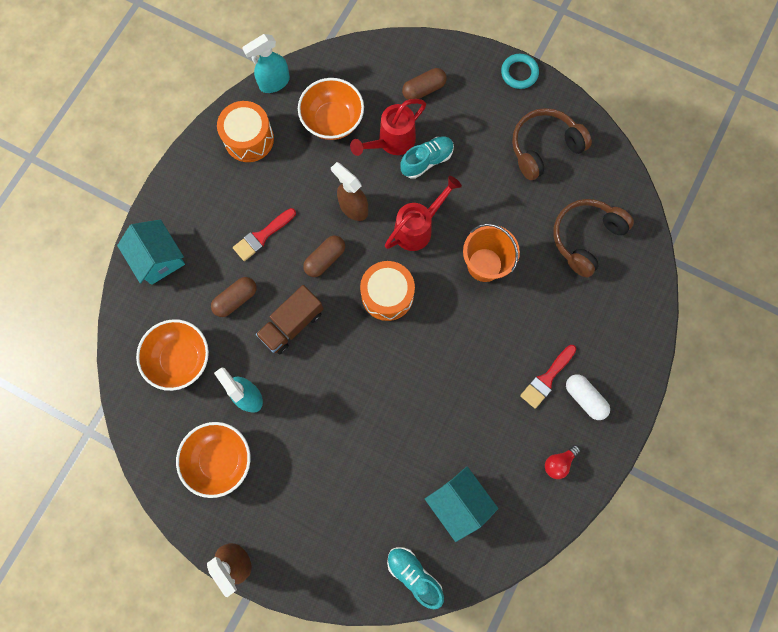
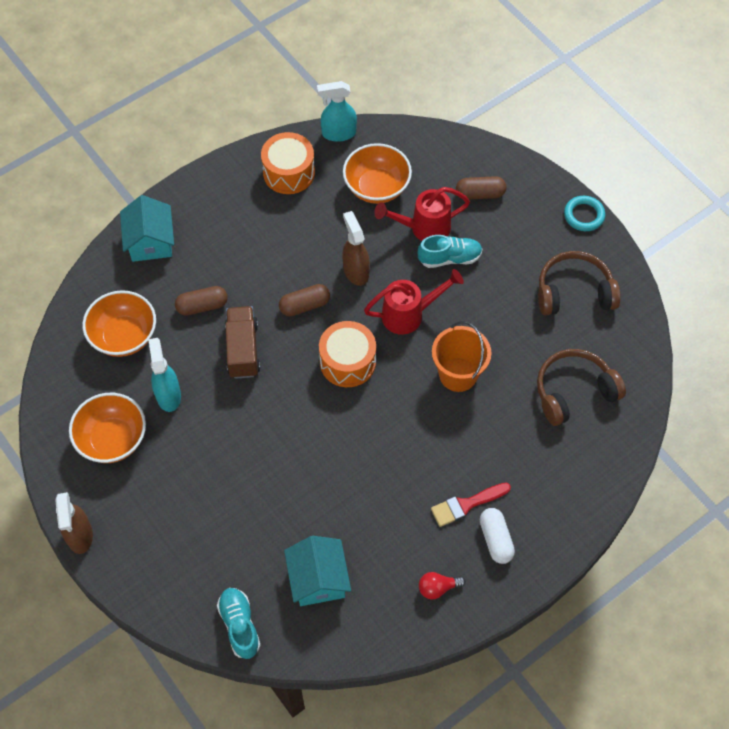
camera: 25 degrees right, 15 degrees down
red brush [233,208,296,261] -> none
brown truck [256,285,324,354] -> brown truck turned 105 degrees clockwise [225,306,260,379]

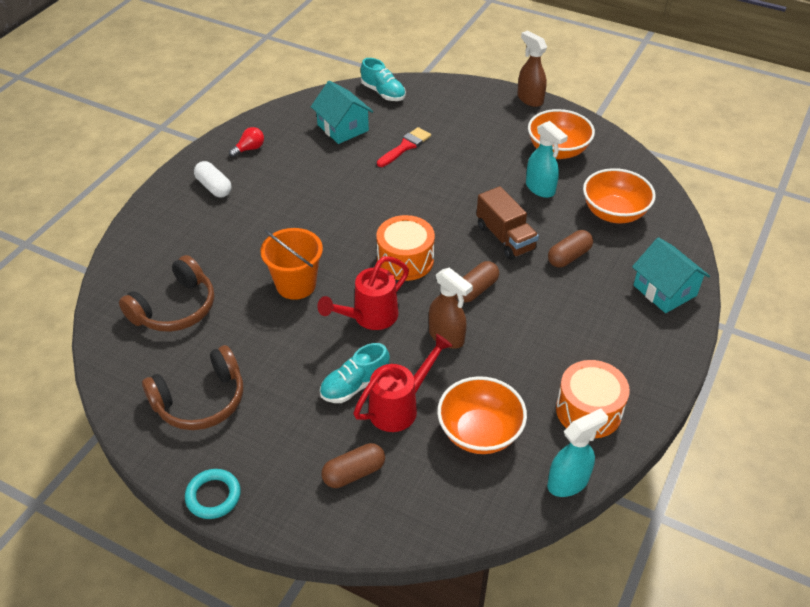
camera: 155 degrees right, 15 degrees down
red brush [431,483,511,527] -> red brush moved to [377,127,431,167]

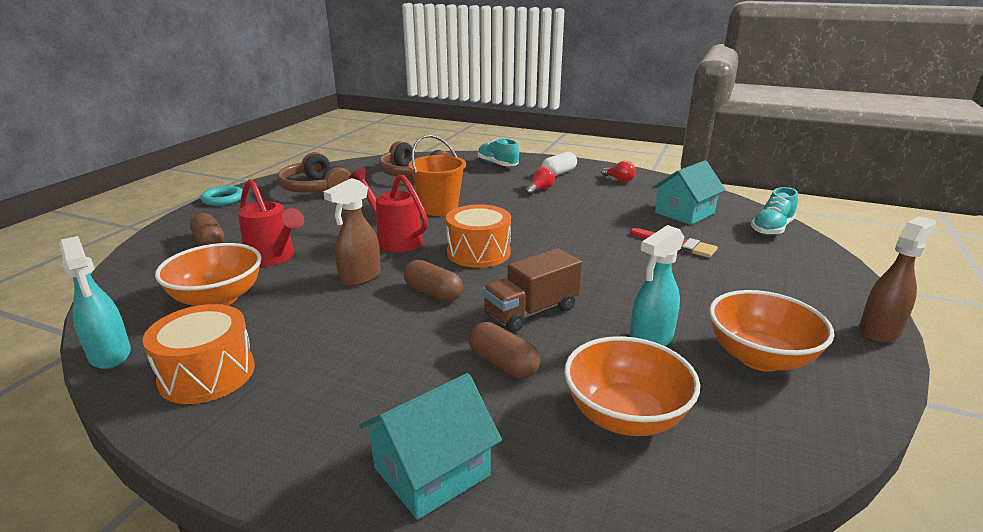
camera: 85 degrees right, 20 degrees down
turquoise shoe [320,343,390,403] -> turquoise shoe moved to [478,138,519,166]
none -> red light bulb [526,167,555,195]

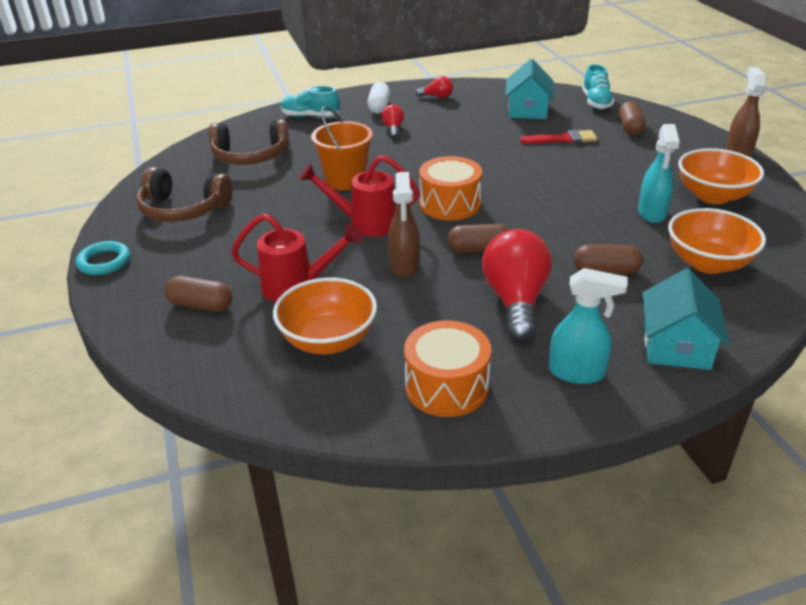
camera: 40 degrees left, 10 degrees up
turquoise spray bottle [59,236,131,369] -> turquoise spray bottle moved to [549,268,628,384]
brown truck [482,248,582,332] -> none
none -> red light bulb [482,229,552,341]
none -> brown capsule [619,101,646,136]

